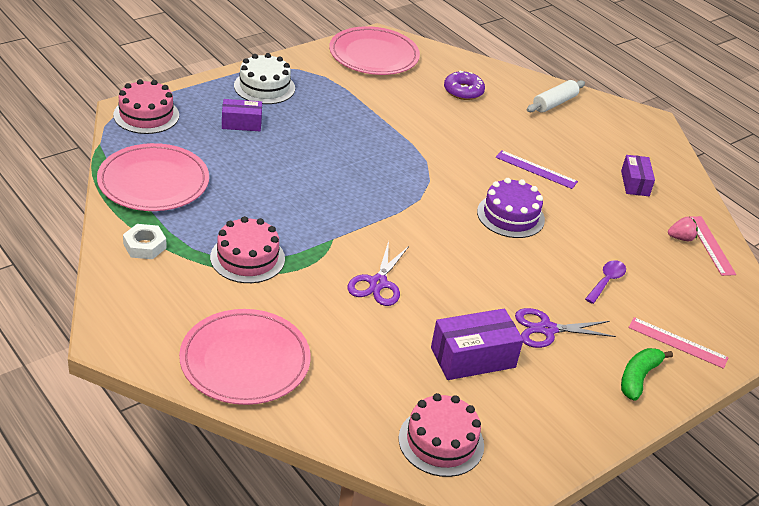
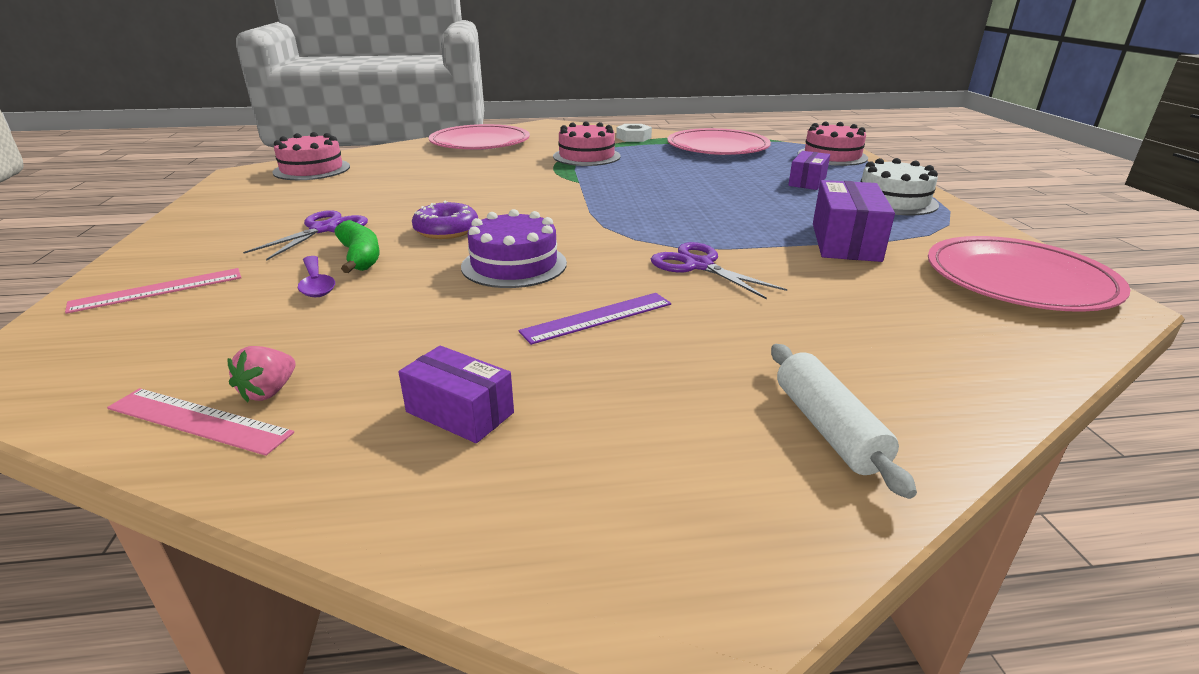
camera: 125 degrees right, 10 degrees down
purple scissors [347,241,409,306] -> purple scissors moved to [651,242,787,299]
purple box [431,309,523,380] -> purple box moved to [813,180,895,262]
purple donut [444,70,485,100] -> purple donut moved to [412,201,478,239]
green banana [621,348,673,401] -> green banana moved to [334,220,379,273]

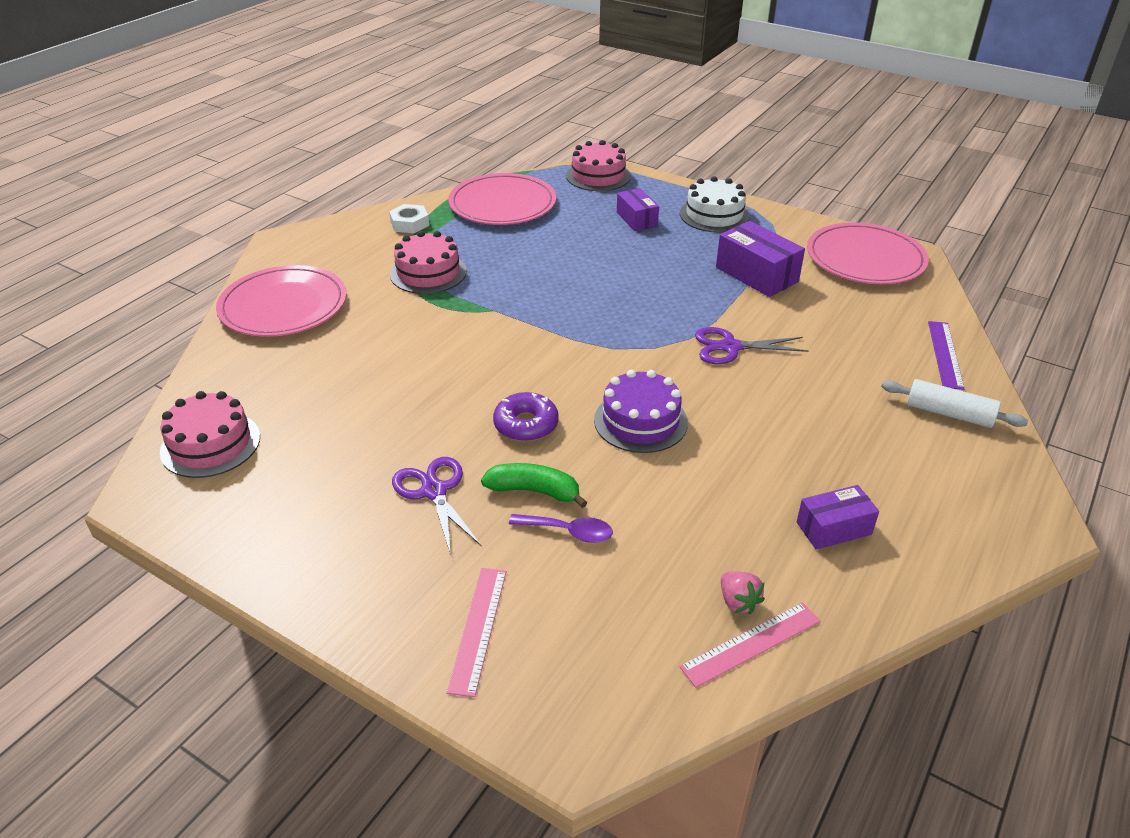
camera: 50 degrees left, 10 degrees up
purple ruler [518,293,671,345] -> purple ruler moved to [928,321,965,390]

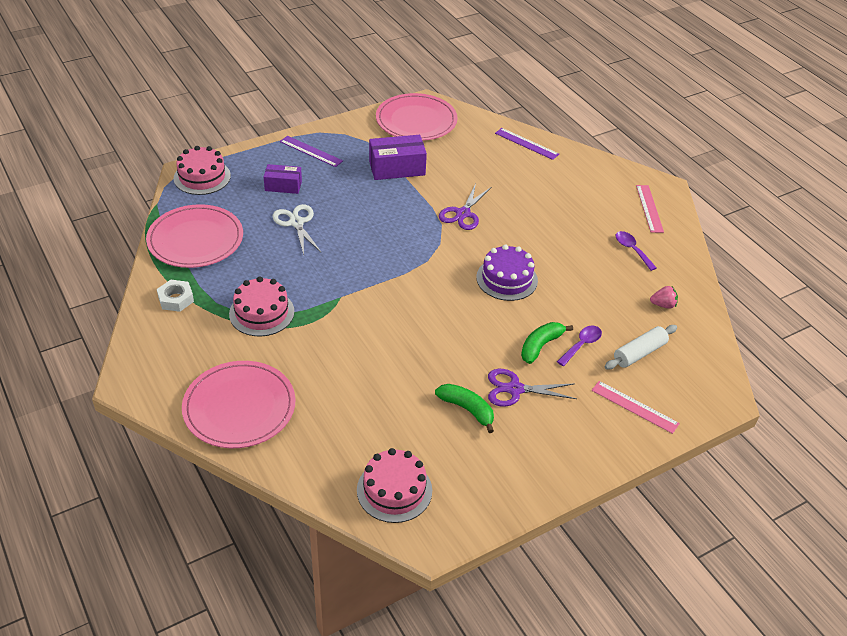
camera: 65 degrees left, 5 degrees up
purple donut [493,392,559,442] -> none
pink ruler [679,602,820,688] -> pink ruler moved to [636,185,664,233]
white cake [680,176,750,233] -> purple ruler [280,136,343,167]
purple box [797,485,879,550] -> purple spoon [616,231,657,271]
white rolling pin [881,379,1028,428] -> white rolling pin moved to [604,325,677,370]
none -> white scissors [273,204,322,255]
none -> green banana [435,384,494,433]

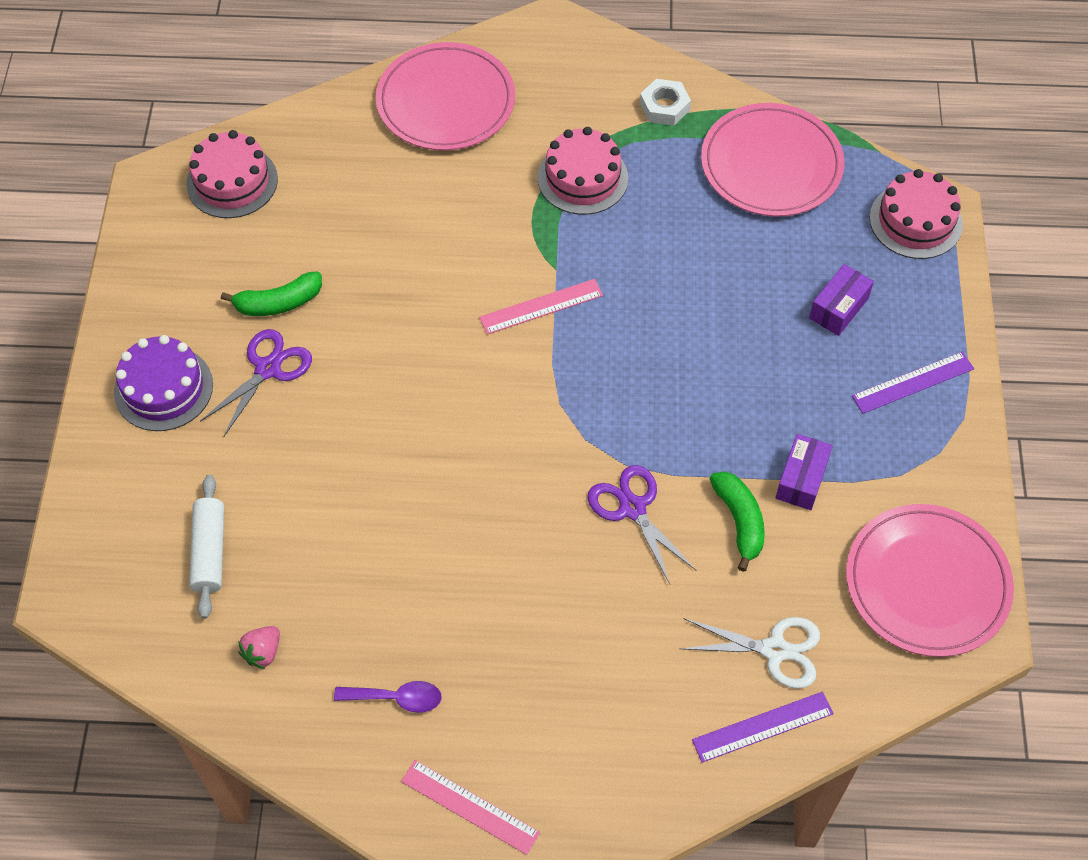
camera: 125 degrees right, 15 degrees up
white scissors [273,204,322,255] -> white scissors moved to [680,617,820,689]
purple box [369,135,427,180] -> purple box [776,434,833,510], size x0.64
purple cake [476,244,538,301] -> purple cake moved to [114,335,213,431]
green banana [521,322,573,364] -> green banana moved to [710,471,765,572]
purple spoon [557,325,602,366] -> none
pink ruler [591,381,680,434] -> pink ruler moved to [479,279,603,335]

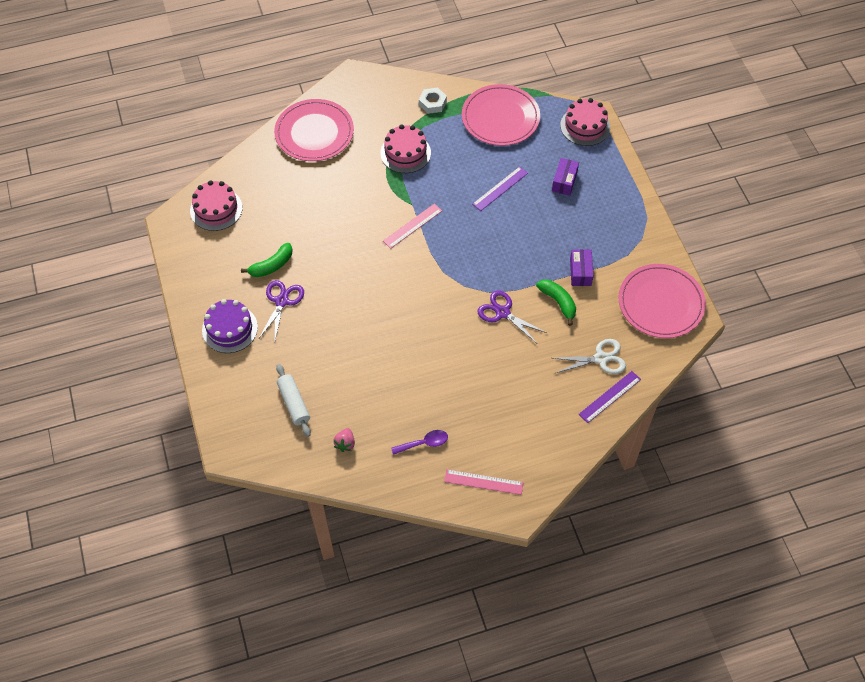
camera: 20 degrees left, 0 degrees up
purple ruler [852,351,974,414] -> purple ruler moved to [473,166,528,211]

